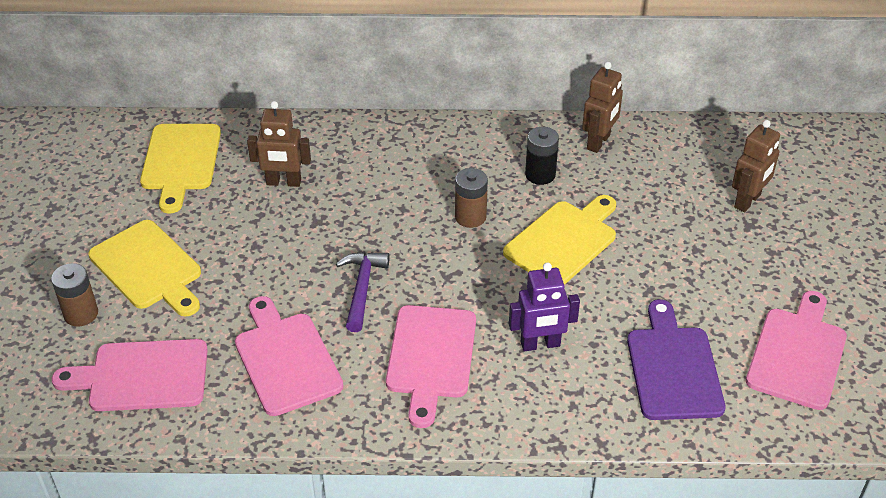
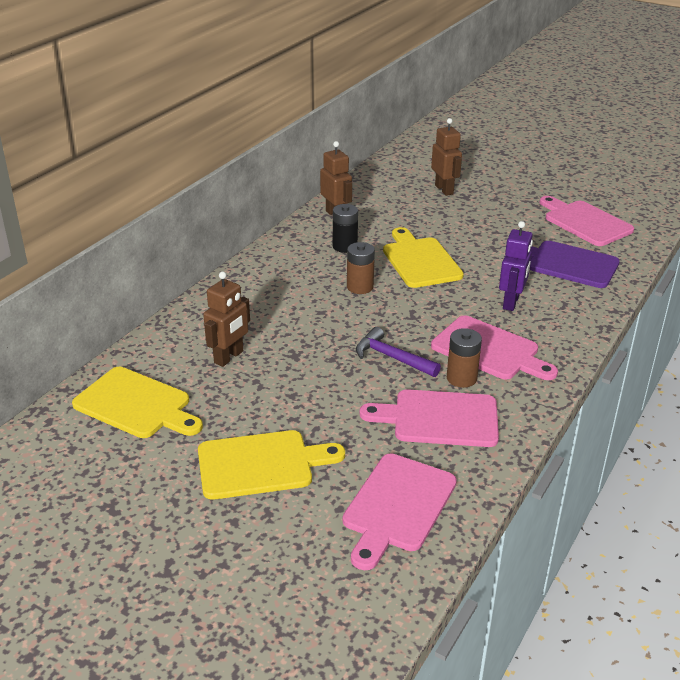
camera: 60 degrees left, 10 degrees down
brown battery [51,263,98,327] -> brown battery moved to [447,328,482,388]

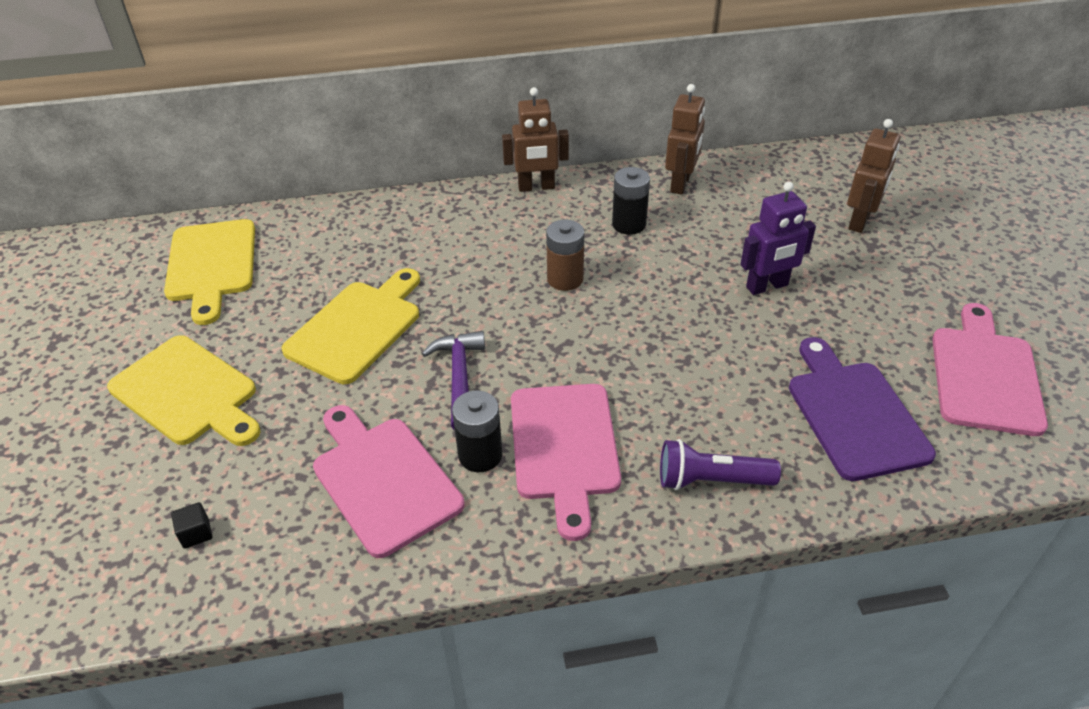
camera: 50 degrees right, 10 degrees up
brown robot [203,271,250,367] -> brown robot moved to [502,87,569,192]
pink cutting board [343,453,457,570] -> black cube [171,502,212,549]
yellow cutting board [383,227,464,288] -> yellow cutting board moved to [281,268,420,384]
brown battery [447,328,482,388] -> black battery [452,390,502,472]
purple robot [499,221,533,311] -> purple robot moved to [740,182,816,295]
none -> purple flashlight [660,439,781,490]

